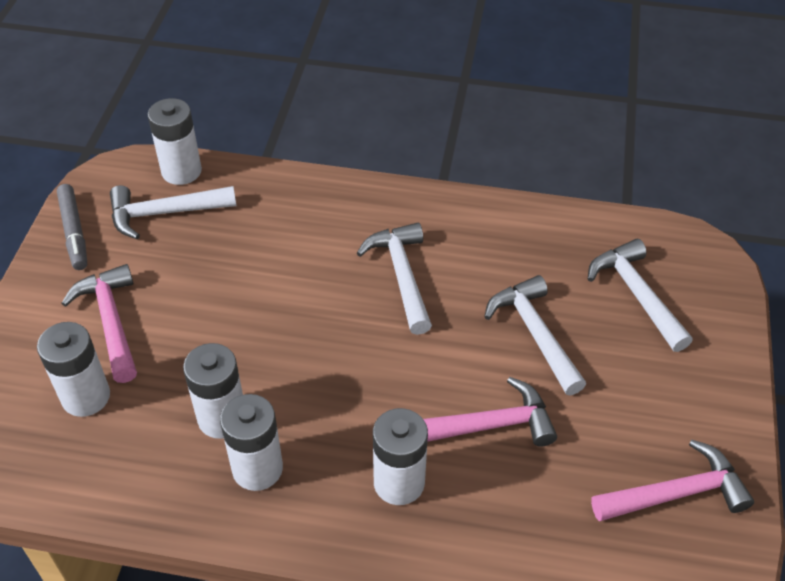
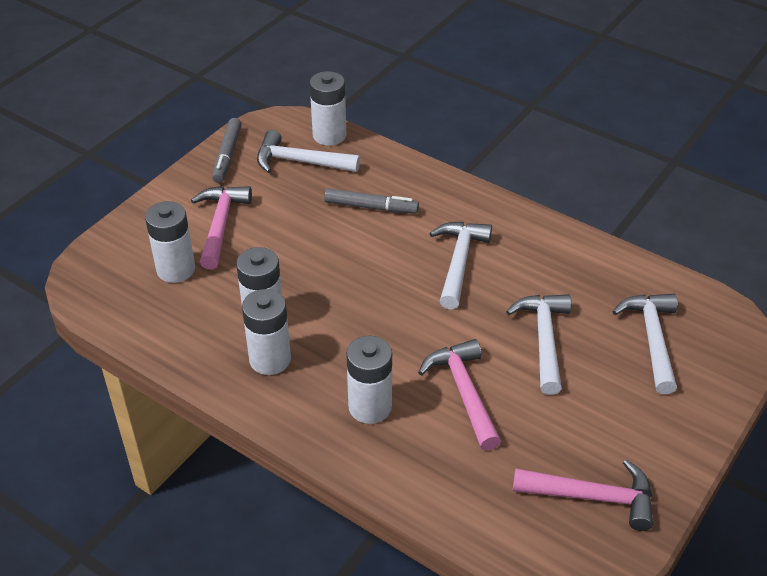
camera: 25 degrees right, 5 degrees down
pink hammer [423,377,557,447] -> pink hammer turned 120 degrees counterclockwise [418,339,501,451]
none -> grey marker [324,188,419,214]

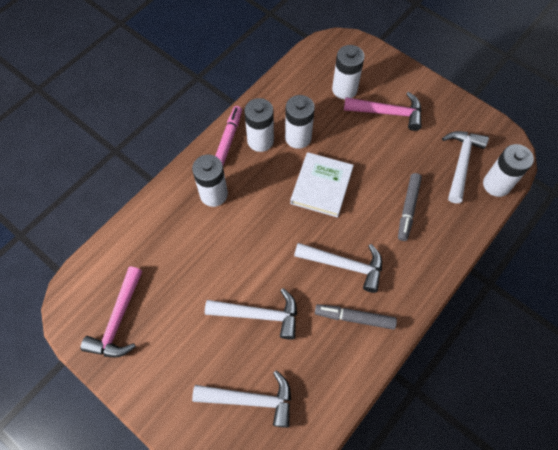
camera: 95 degrees right, 20 degrees up
grey marker [212,118,242,183] -> grey marker moved to [315,304,397,330]
pink hammer [418,339,501,451] -> none
none -> pink marker [215,106,242,165]
none -> white book [290,152,354,218]

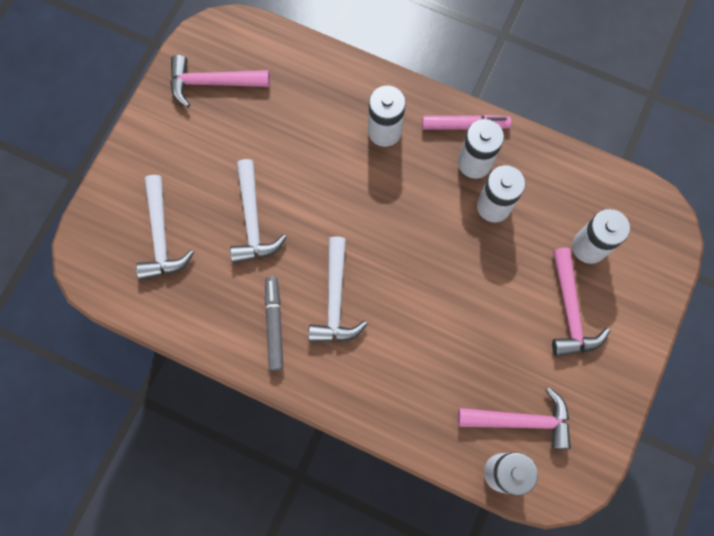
camera: 75 degrees right, 10 degrees up
white book [290,152,354,218] -> none
grey marker [398,173,422,241] -> none
white hammer [442,131,489,203] -> pink hammer [458,387,571,449]

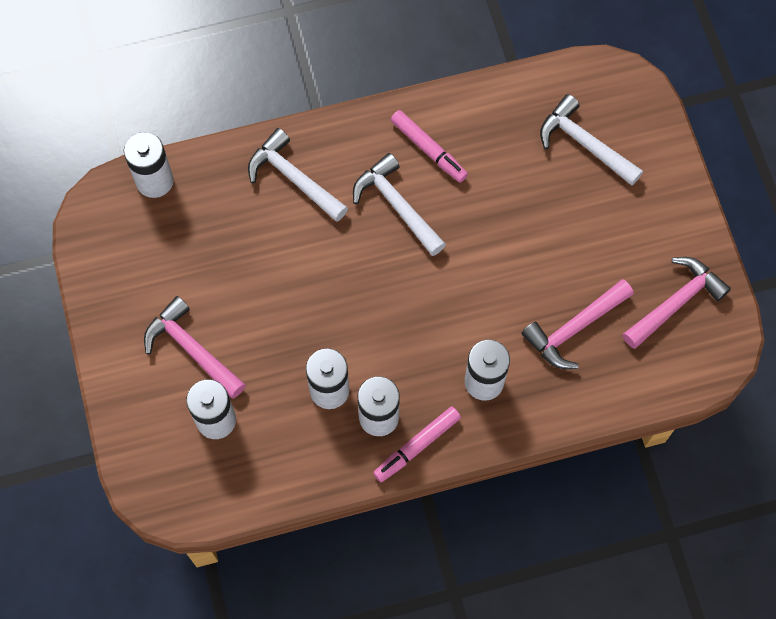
camera: 140 degrees right, 5 degrees down
white hammer [230,159,287,263] -> white hammer moved to [248,128,348,222]
grey marker [265,276,283,371] -> pink marker [390,110,468,183]
pink hammer [458,387,571,449] -> pink hammer moved to [521,279,634,369]

